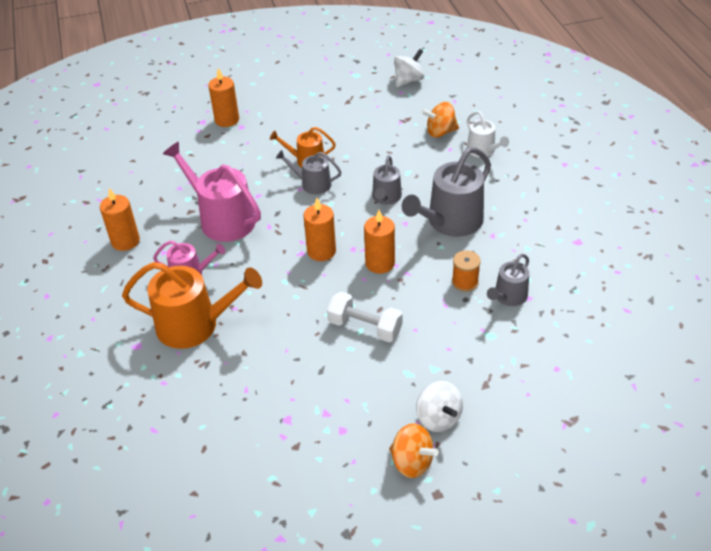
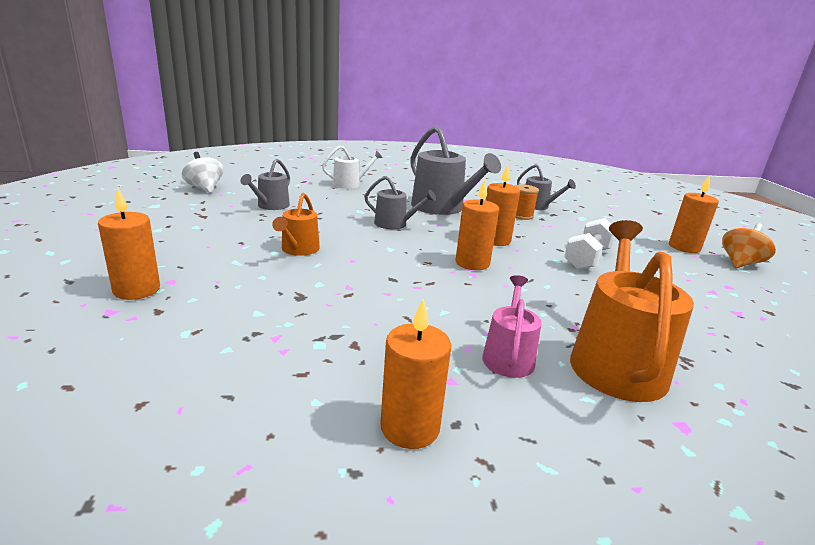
camera: 85 degrees left, 20 degrees down
pink watering can [163,142,261,242] -> none
grey watering can [276,150,342,194] -> grey watering can moved to [240,159,290,210]
white spinning top [416,381,463,432] -> orange candle [669,175,719,253]
orange spinning top [421,102,459,138] -> none

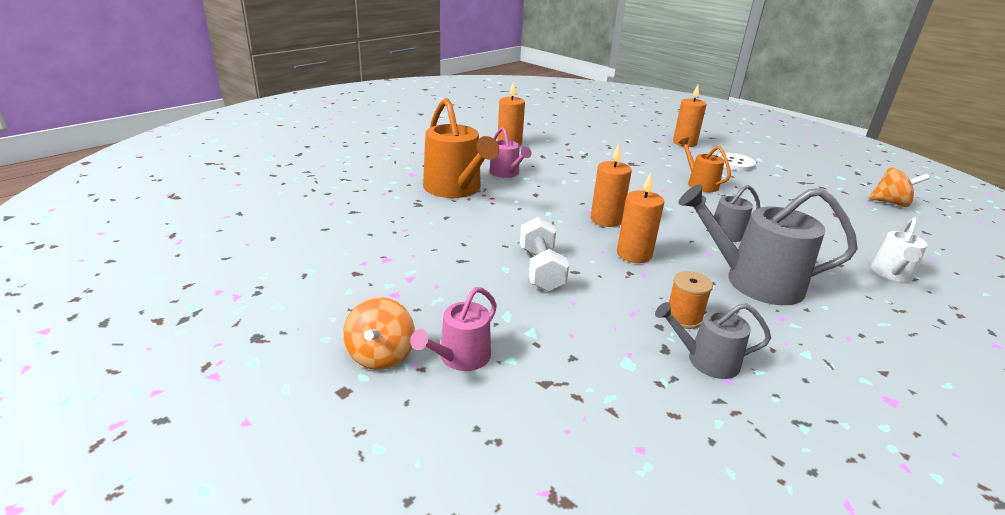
camera: 140 degrees right, 5 degrees up
white spinning top [182,152,223,193] -> orange spinning top [869,167,930,207]
grey watering can [240,159,290,210] -> none
orange candle [669,175,719,253] -> pink watering can [410,287,497,371]
none -> white button [717,153,756,171]

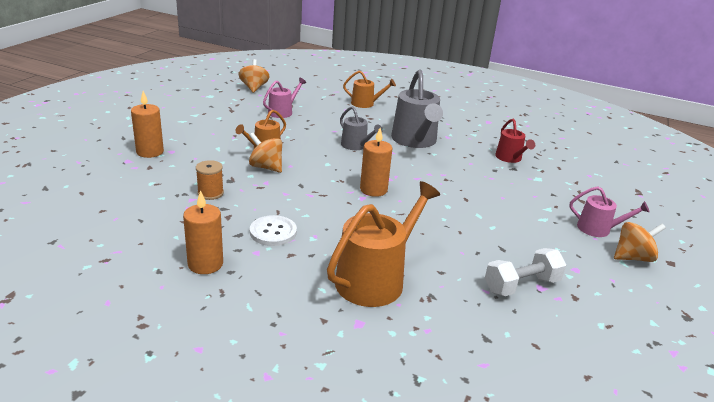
camera: 110 degrees left, 0 degrees up
pink watering can [489,127,532,178] -> pink watering can moved to [263,77,306,118]
white dumbbell [520,217,569,292] -> white dumbbell moved to [485,248,566,296]
orange candle [617,173,664,263] -> none
grey watering can [655,302,771,379] -> red watering can [495,119,535,163]
orange spool [669,271,713,329] -> orange spool moved to [196,160,224,200]
white button [717,153,756,171] -> white button moved to [250,215,297,246]
white watering can [871,217,927,282] -> orange watering can [343,71,396,108]
none -> orange spinning top [249,132,282,173]

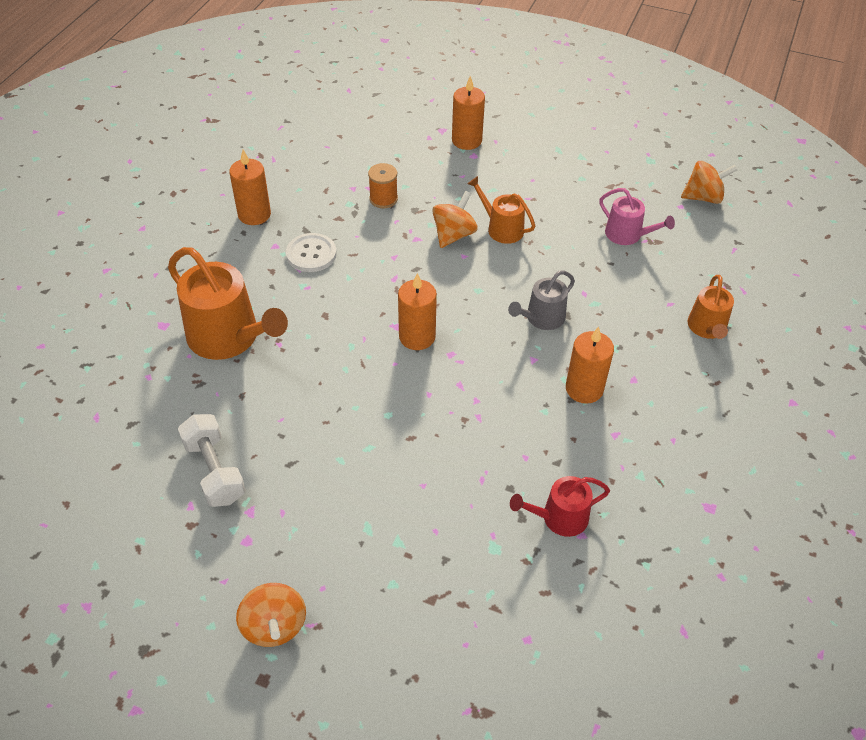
camera: 90 degrees right, 20 degrees up
grey watering can [391,69,443,148] -> orange candle [566,326,614,404]
pink watering can [569,186,650,237] -> none

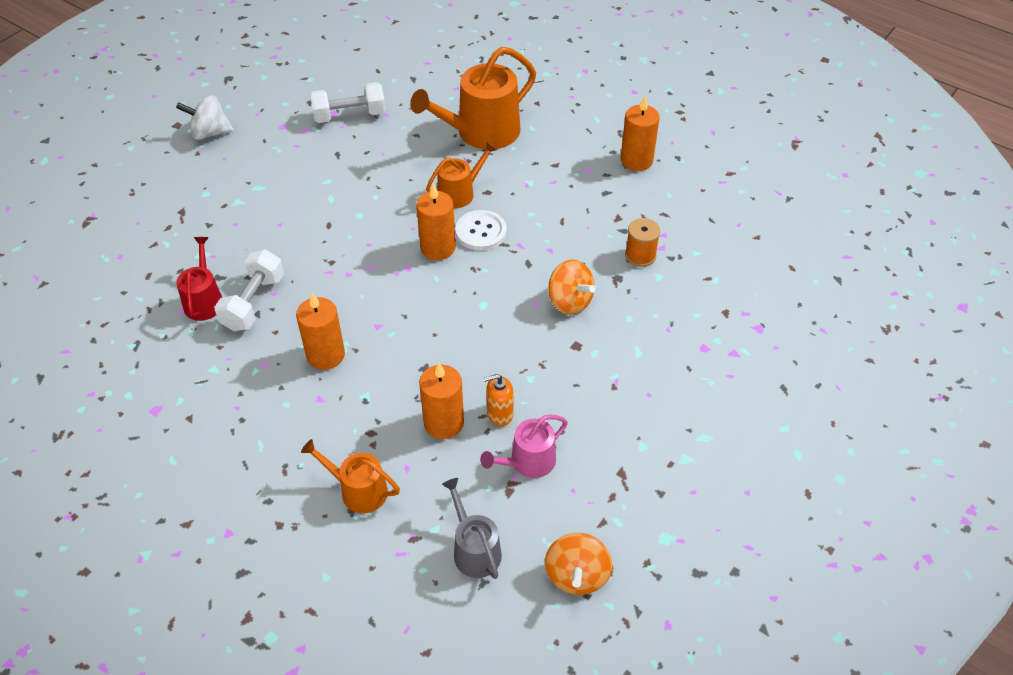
camera: 105 degrees right, 0 degrees up
orange spinning top [236,583,306,647] -> white spinning top [176,95,234,140]
white button [286,233,337,272] -> white button moved to [455,210,507,251]
orange candle [452,76,485,150] -> orange candle moved to [419,363,464,439]
orange watering can [468,176,535,244] -> orange watering can moved to [426,142,497,208]
grey watering can [508,270,575,330] -> grey watering can moved to [442,478,502,579]
none -> white dumbbell [214,250,284,331]
none -> orange soap dispenser [484,374,514,426]

